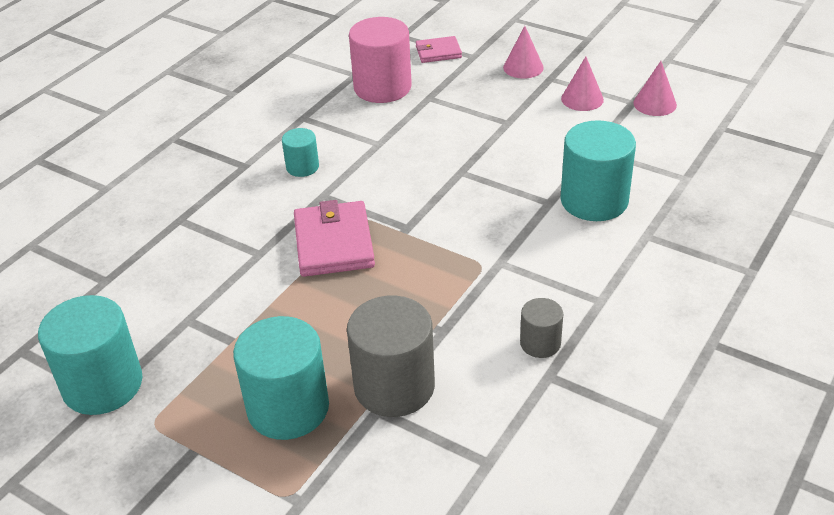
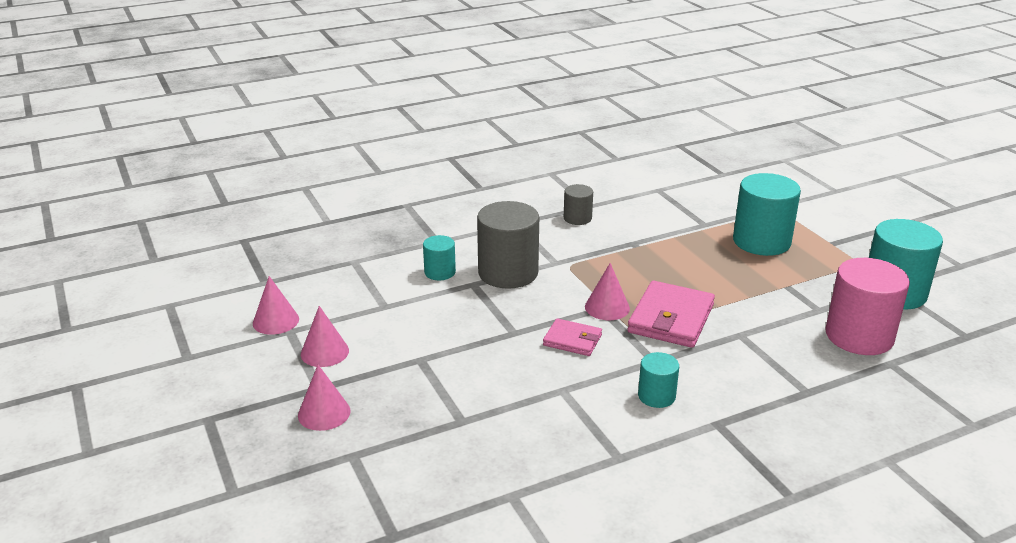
camera: 150 degrees left, 10 degrees down
grey cylinder [347,296,435,417] -> grey cylinder moved to [477,201,539,289]
pink cylinder [349,17,412,103] -> pink cylinder moved to [825,258,910,355]
pink wallet [416,36,462,63] -> pink wallet moved to [543,318,602,356]
turquoise cylinder [560,120,636,221] -> turquoise cylinder [423,235,456,280], size x0.52
none -> pink cone [585,263,630,320]

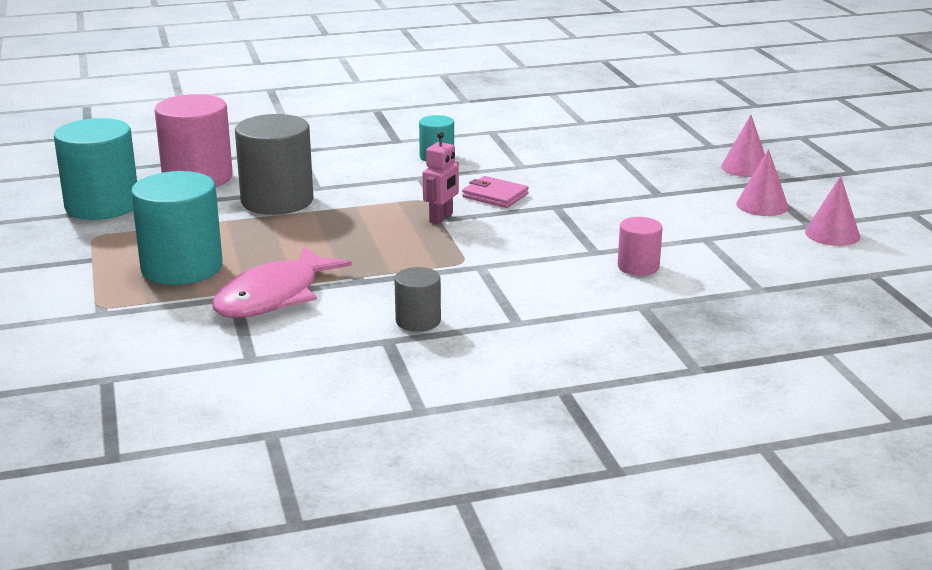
camera: 170 degrees left, 5 degrees down
turquoise cylinder [423,235,456,280] -> pink cylinder [618,217,663,276]
grey cylinder [477,201,539,289] -> grey cylinder moved to [235,114,313,215]
pink cone [585,263,630,320] -> pink robot [423,132,459,224]
pink wallet [627,281,715,348] -> none
none -> pink fish [212,246,352,318]

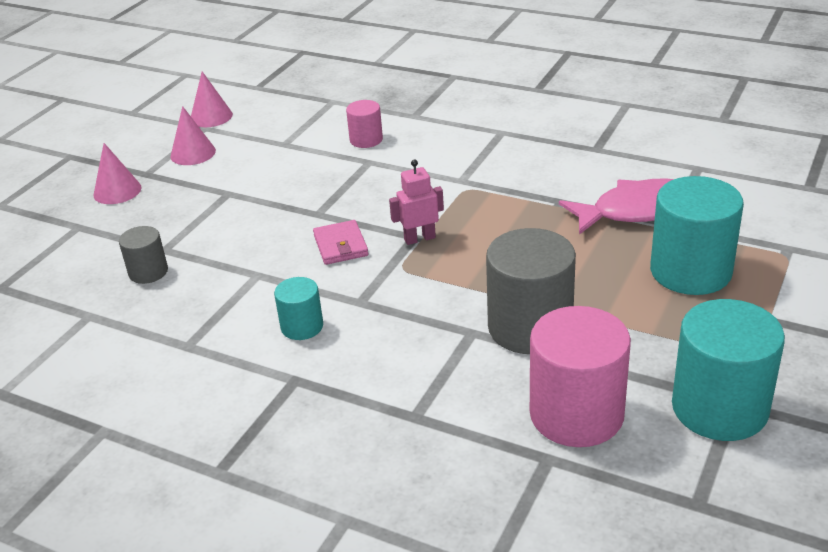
camera: 135 degrees left, 10 degrees up
grey cylinder [394,267,441,332] -> grey cylinder moved to [119,226,168,284]

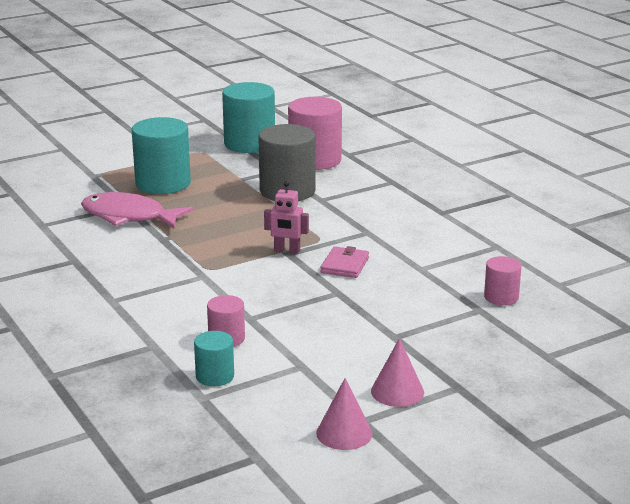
camera: 150 degrees left, 10 degrees down
pink cone [94,143,141,204] -> none
grey cylinder [119,226,168,284] -> pink cylinder [484,256,521,305]
turquoise cylinder [274,277,323,340] -> turquoise cylinder moved to [194,331,234,386]

